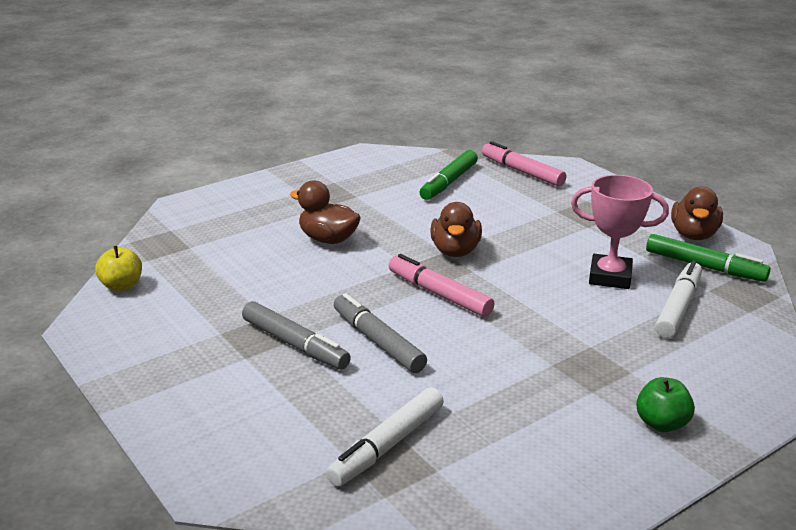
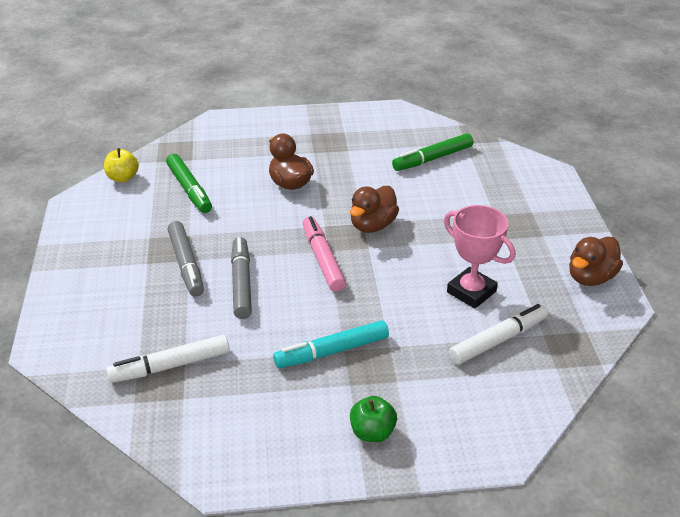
camera: 30 degrees right, 10 degrees up
pink marker [482,141,566,187] -> none
green marker [646,234,771,282] -> green marker moved to [166,154,212,213]
none -> turquoise marker [273,320,389,368]

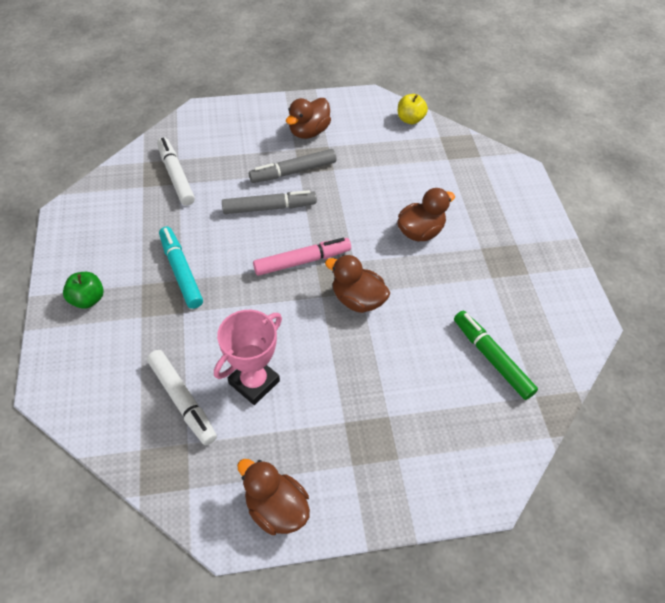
camera: 85 degrees right, 15 degrees up
green marker [166,154,212,213] -> none
none -> brown duck [286,98,331,139]

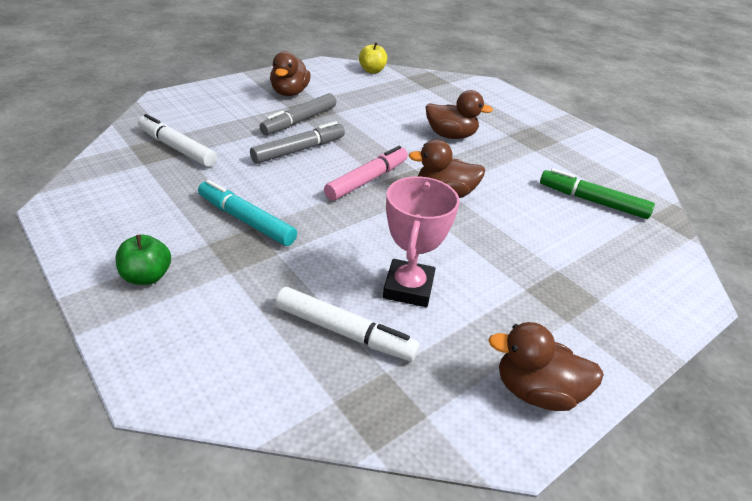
camera: 30 degrees left, 15 degrees down
brown duck [397,188,455,242] -> brown duck turned 75 degrees clockwise [426,90,493,139]

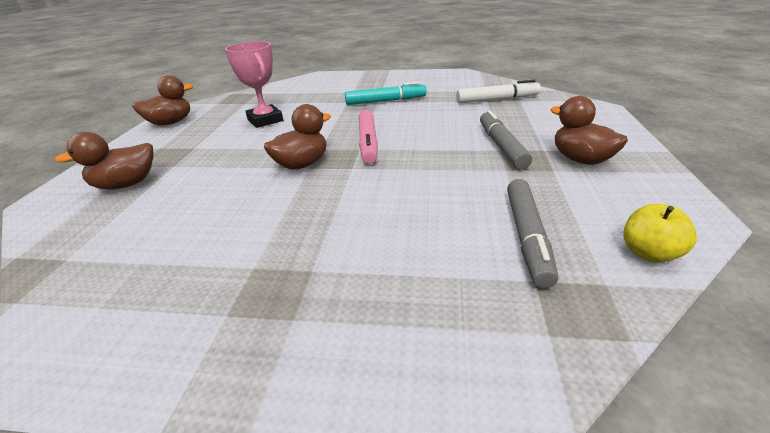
camera: 140 degrees right, 5 degrees down
green apple [115,235,171,285] -> none
grey marker [250,121,345,164] -> grey marker moved to [507,179,558,288]
white marker [275,287,420,362] -> none
brown duck [426,90,493,139] -> brown duck moved to [55,132,154,189]
green marker [540,168,655,219] -> none

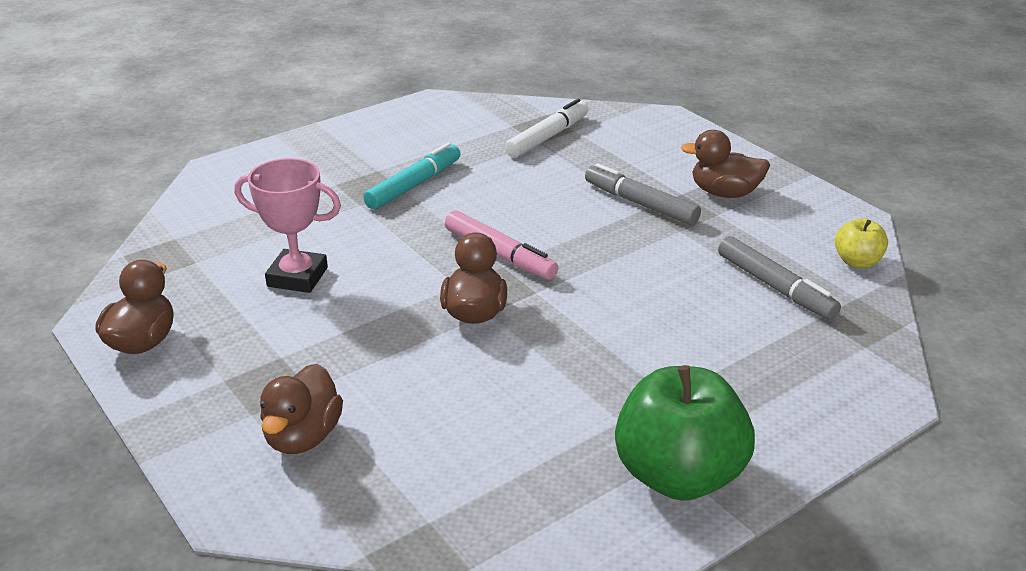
camera: 45 degrees left, 0 degrees up
none -> green apple [615,365,755,501]

